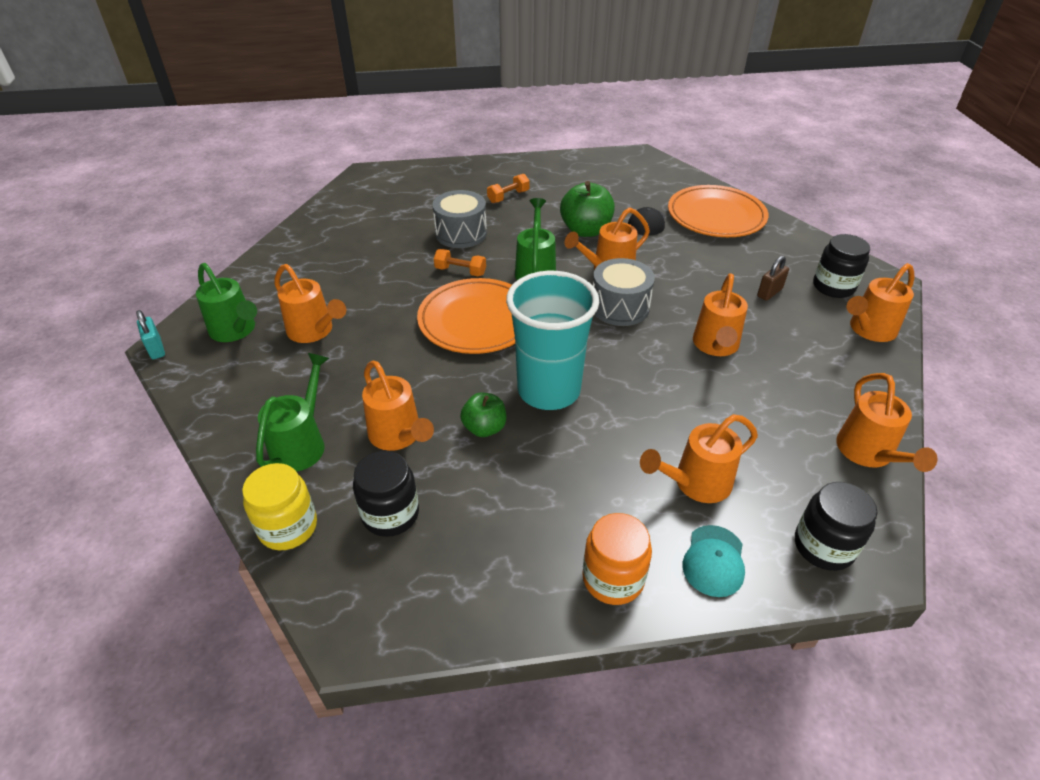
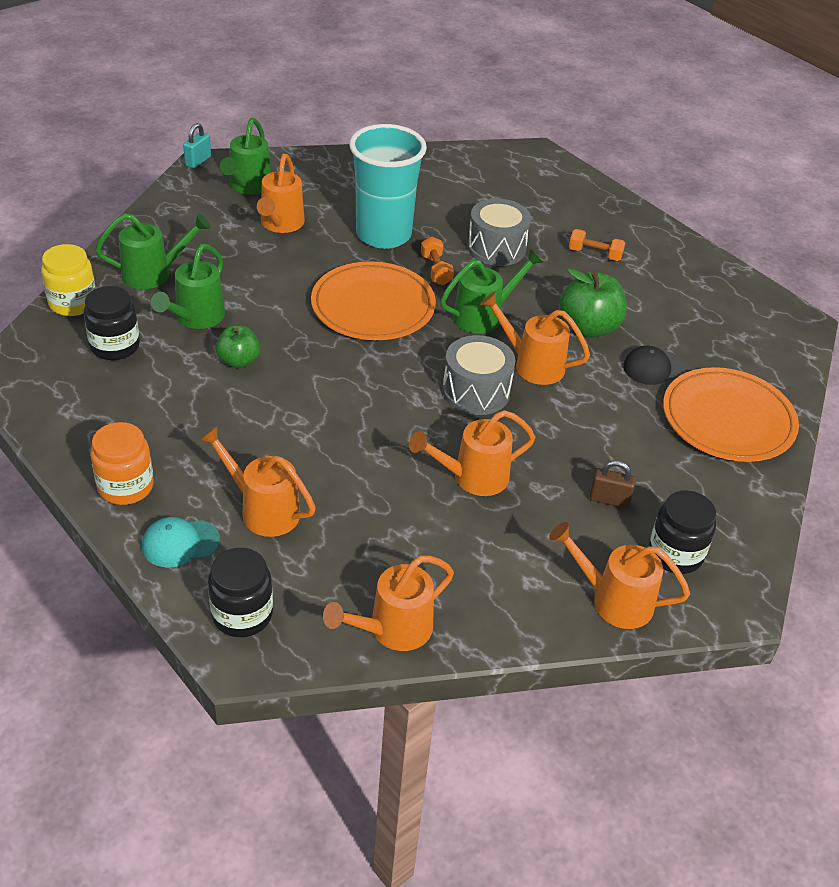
camera: 55 degrees right, 0 degrees up
orange watering can [362,361,434,451] -> green watering can [151,244,225,329]
turquoise cup [506,271,599,410] -> turquoise cup moved to [349,124,427,249]

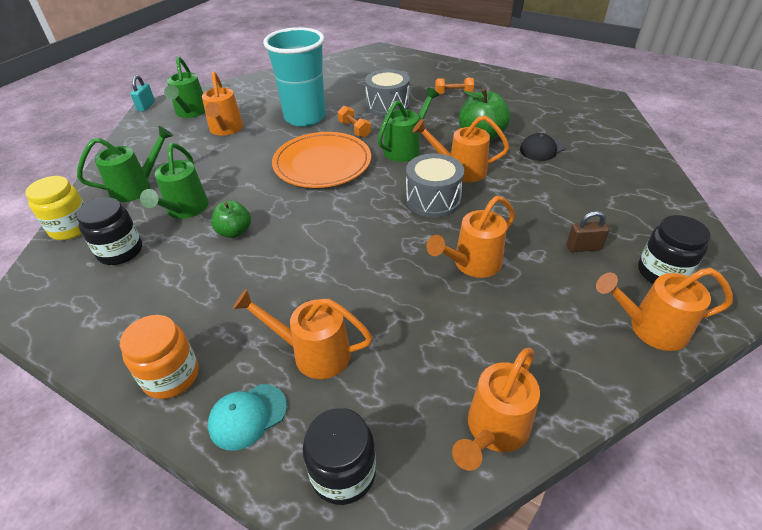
camera: 15 degrees left, 0 degrees up
orange plate [663,367,799,462] -> none

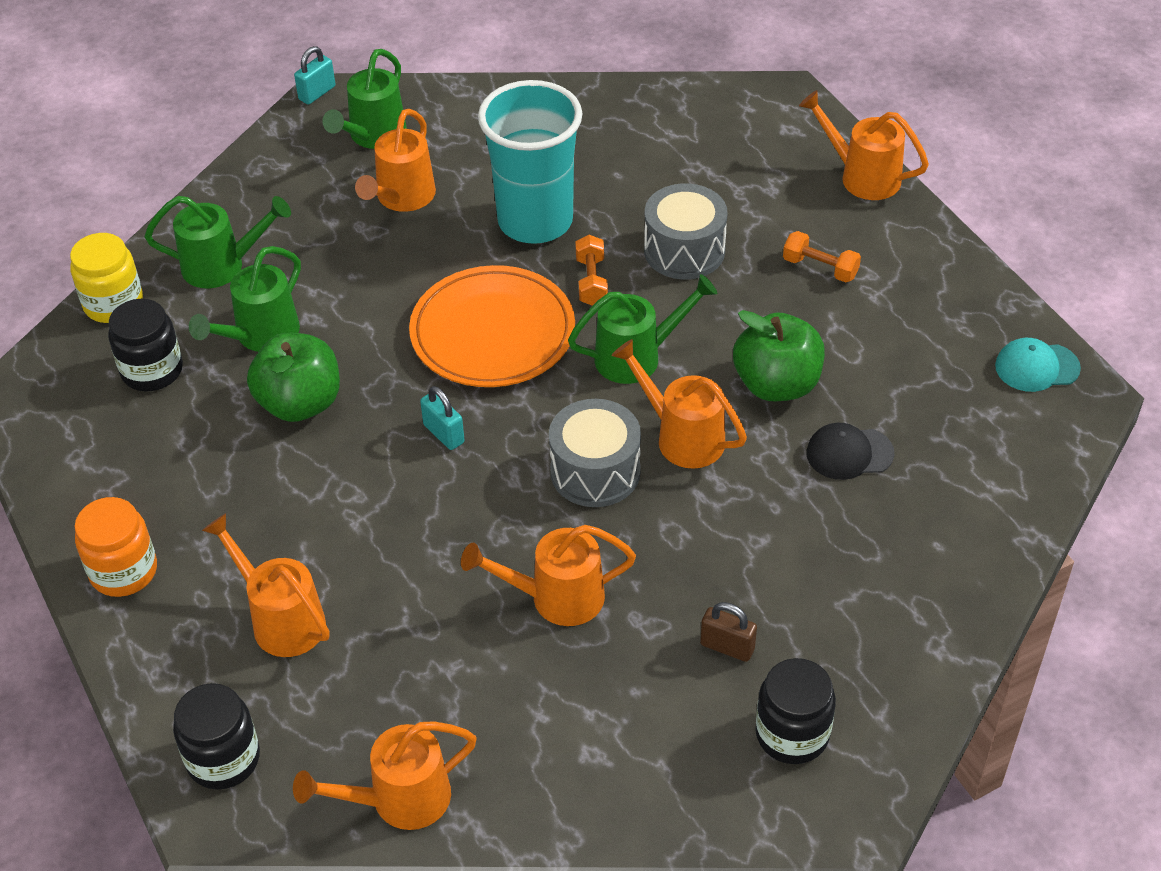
camera: 30 degrees right, 5 degrees up
turquoise cap [208,384,287,451] -> turquoise cap moved to [995,338,1081,392]
green apple [211,201,251,238] -> green apple [247,333,340,422], size x1.62
orange watering can [596,268,733,351] -> orange watering can moved to [799,90,929,200]
none -> turquoise padlock [420,386,465,450]

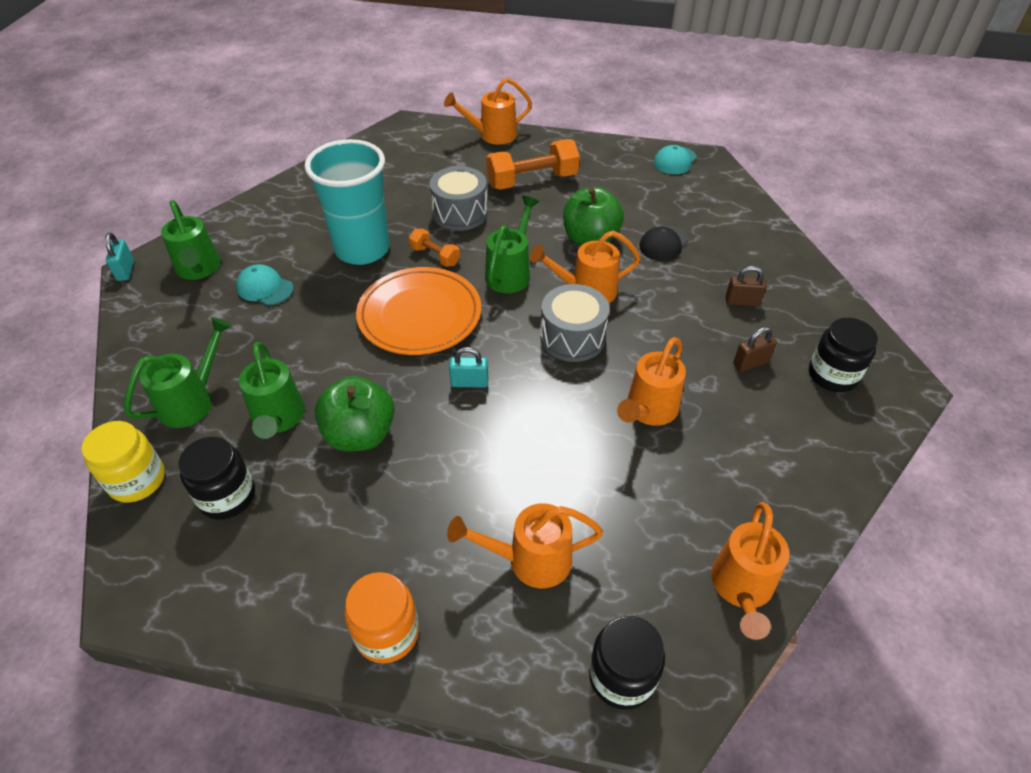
camera: 50 degrees left, 0 degrees up
orange watering can [355,109,436,212] -> turquoise cap [236,264,294,305]
orange dumbbell [783,231,861,282] -> orange dumbbell [486,139,580,190], size x1.86
none -> brown padlock [725,266,767,306]

